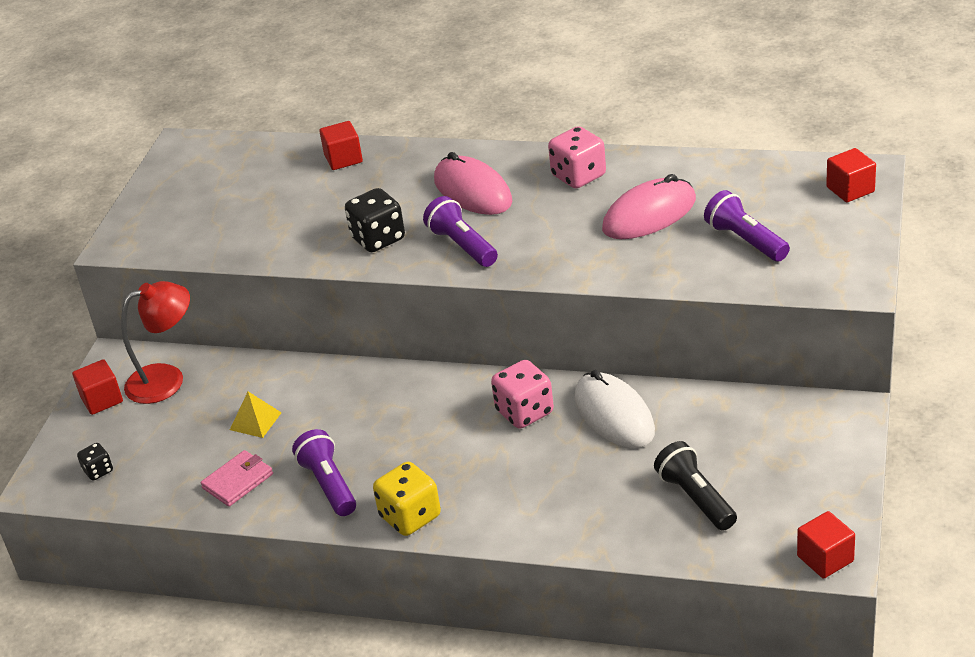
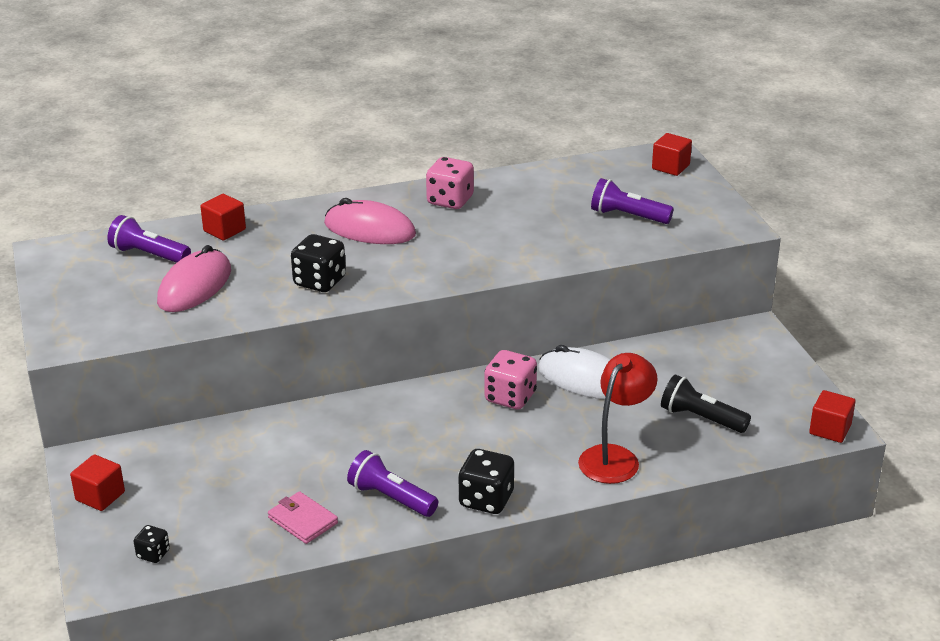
camera: 35 degrees left, 5 degrees down
red lamp [121,281,190,404] -> red lamp moved to [578,353,658,484]
pink wallet [200,450,273,507] -> pink wallet turned 60 degrees counterclockwise [268,491,338,544]
yellow pyramid [230,392,282,438] -> none
yellow dice [373,462,441,536] -> black dice [458,449,514,514]
purple flashlight [423,196,498,267] -> purple flashlight moved to [107,215,191,263]
pink mouse [602,174,696,239] -> pink mouse moved to [157,245,231,312]

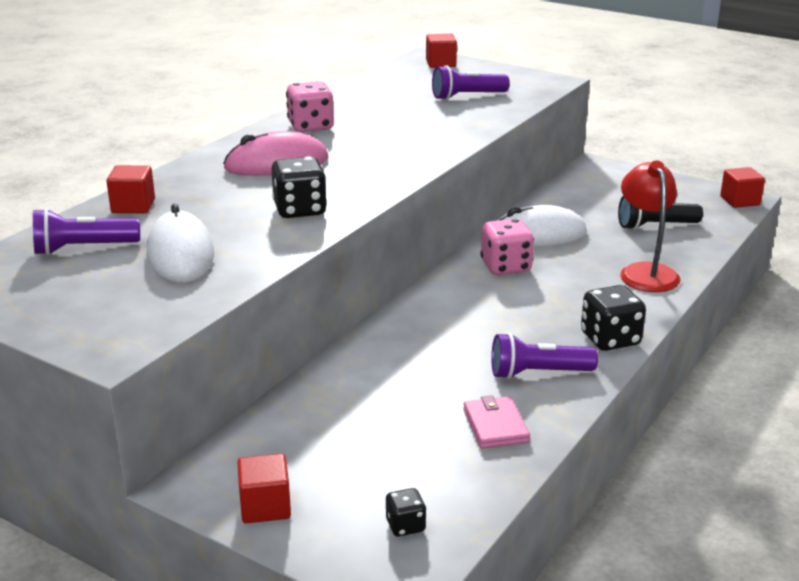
camera: 40 degrees left, 5 degrees down
pink mouse [157,245,231,312] -> white mouse [147,204,214,283]
pink wallet [268,491,338,544] -> pink wallet turned 75 degrees clockwise [463,395,530,449]

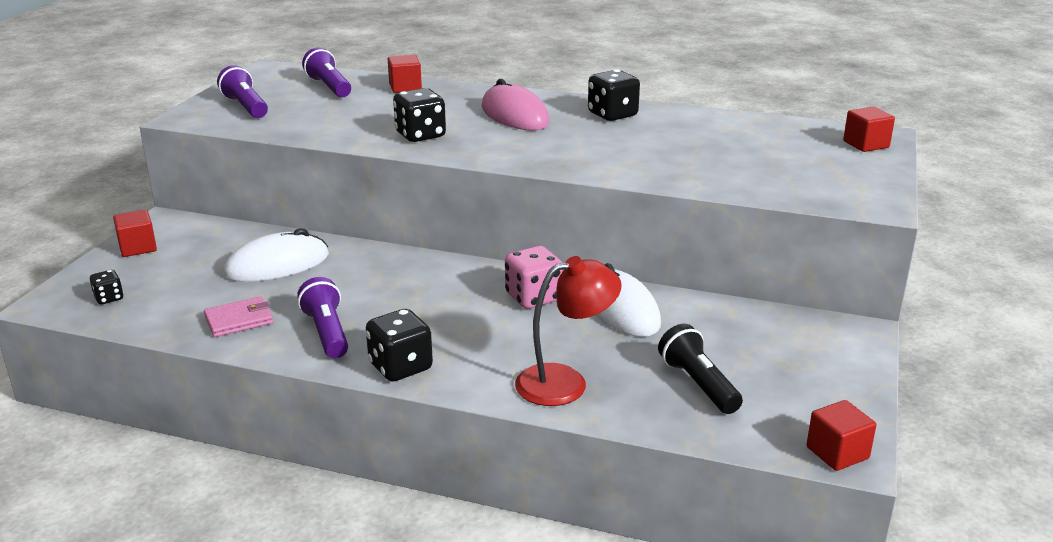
camera: 75 degrees right, 0 degrees up
white mouse [147,204,214,283] -> white mouse moved to [224,228,329,282]
pink dice [286,81,334,132] -> black dice [588,69,640,121]
purple flashlight [432,65,510,100] -> purple flashlight moved to [217,65,268,118]

